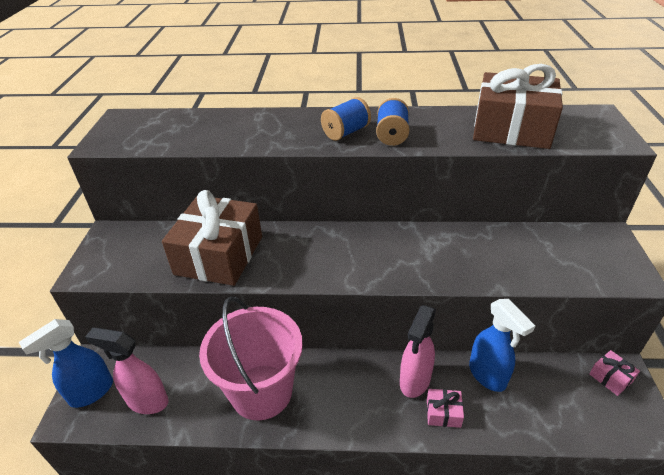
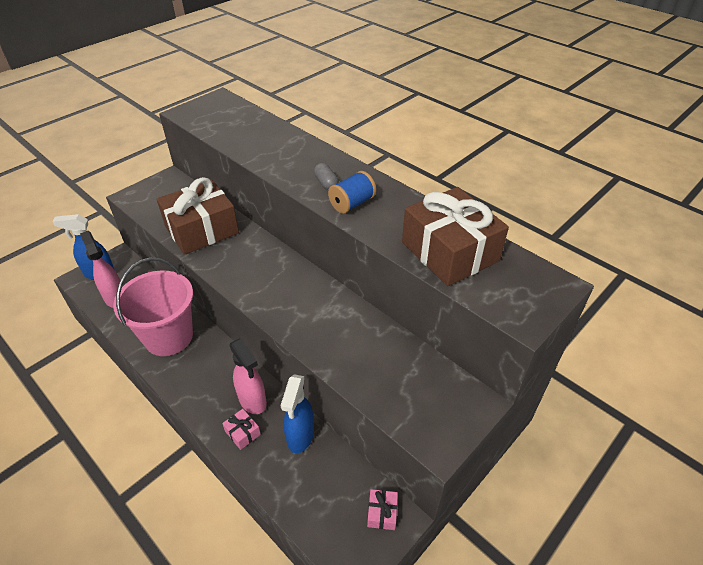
camera: 40 degrees right, 5 degrees up
blue spool [321,97,371,141] -> grey capsule [314,163,339,190]
pink spray bottle [400,305,436,398] -> pink spray bottle turned 105 degrees counterclockwise [229,339,267,414]

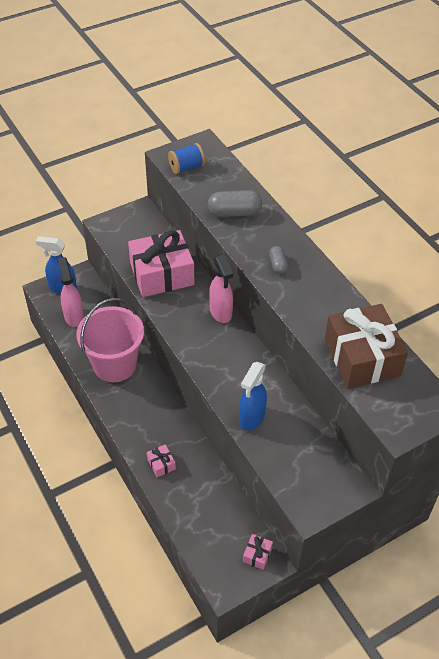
camera: 15 degrees right, 5 degrees up
brown gift [157,177,239,255] -> pink gift [128,230,195,297]
pink spray bottle [229,339,267,414] -> pink spray bottle moved to [209,255,233,323]
blue spray bottle [280,374,314,453] -> blue spray bottle moved to [239,362,267,431]
blue spool [328,171,376,214] -> blue spool moved to [168,143,205,174]
none -> grey capsule [208,190,262,217]

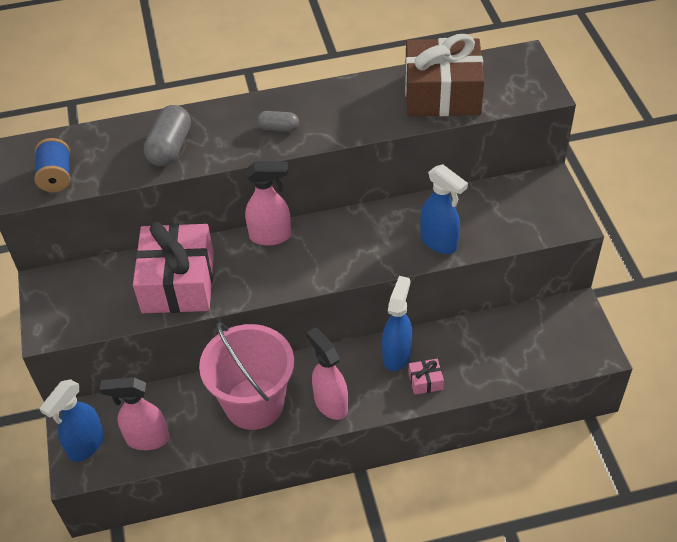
camera: 70 degrees left, 0 degrees up
pink gift [243,534,273,570] -> none
none -> pink spray bottle [306,327,348,420]
none -> blue spray bottle [382,276,413,371]

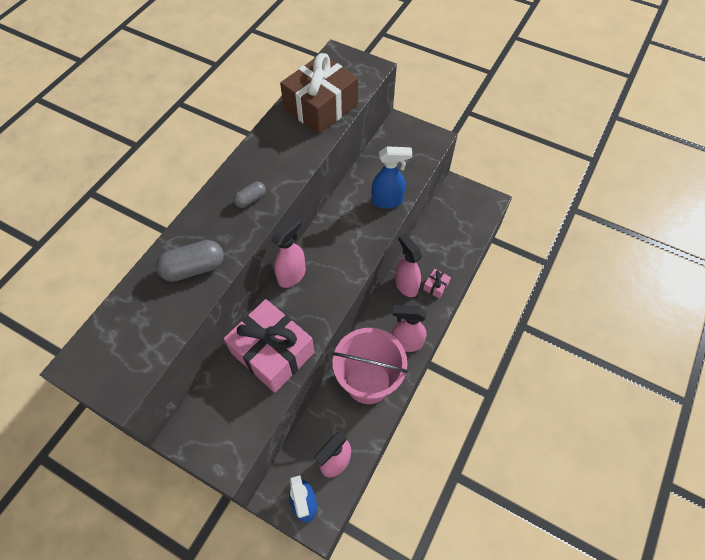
camera: 50 degrees left, 10 degrees up
blue spool [35,138,70,192] -> none
grey capsule [144,105,191,166] -> grey capsule turned 75 degrees counterclockwise [156,240,224,282]
blue spray bottle [382,276,413,371] -> pink spray bottle [395,233,422,297]

